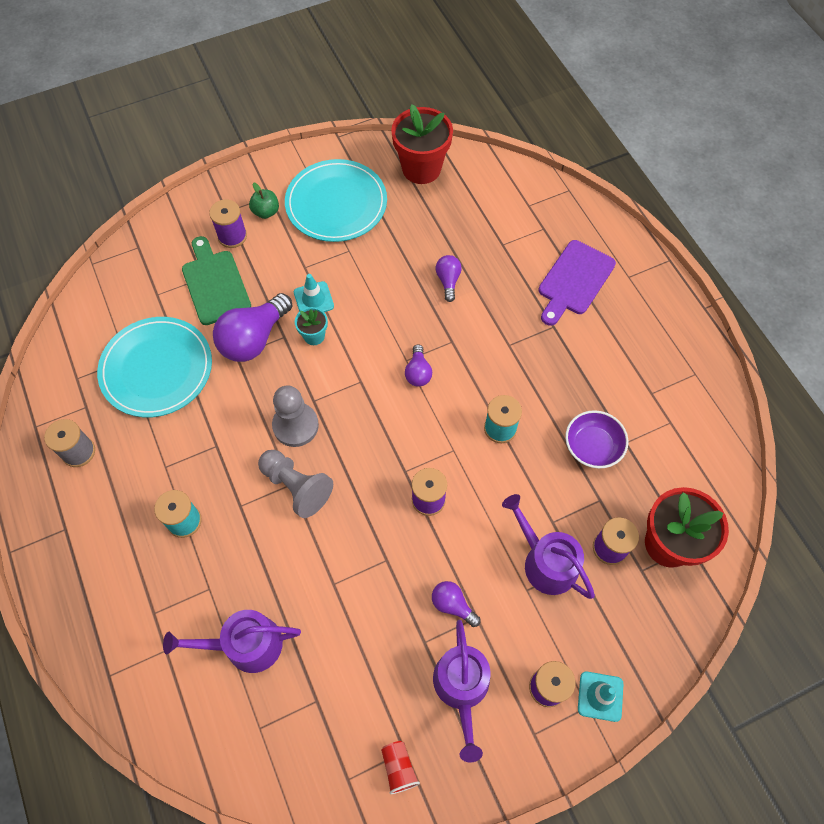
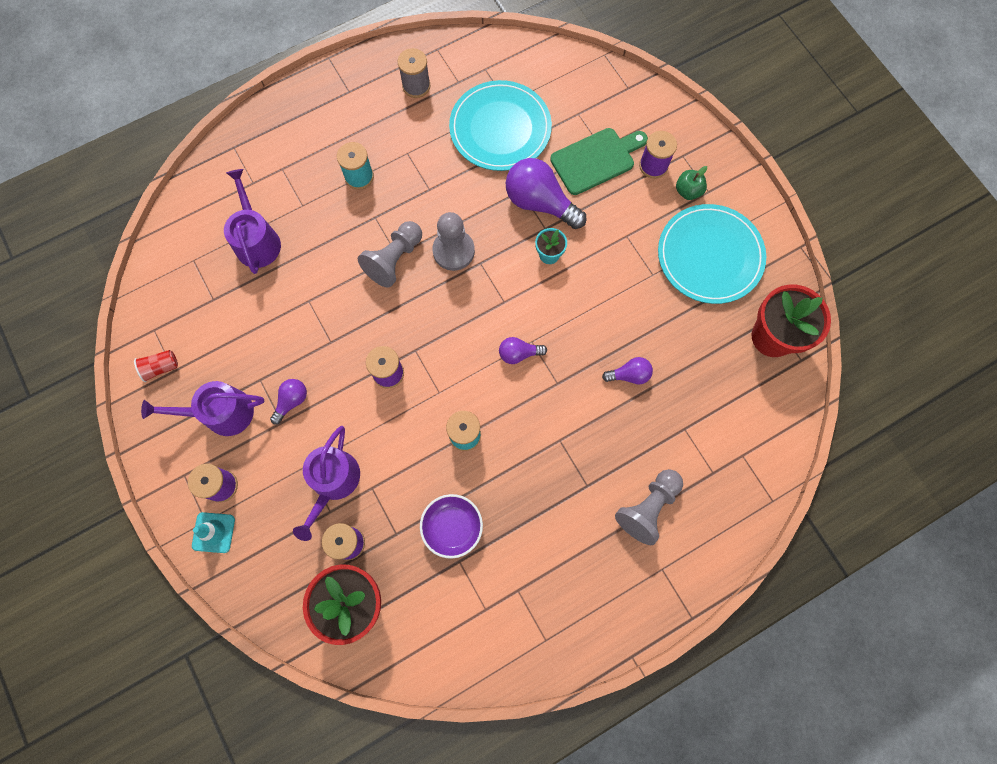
camera: 85 degrees right, 10 degrees up
turquoise traffic cone [294,274,334,312] -> none
purple watering can [502,494,595,599] -> purple watering can turned 150 degrees clockwise [293,426,360,541]
purple cutting board [538,240,616,325] -> grey pawn [615,469,683,545]

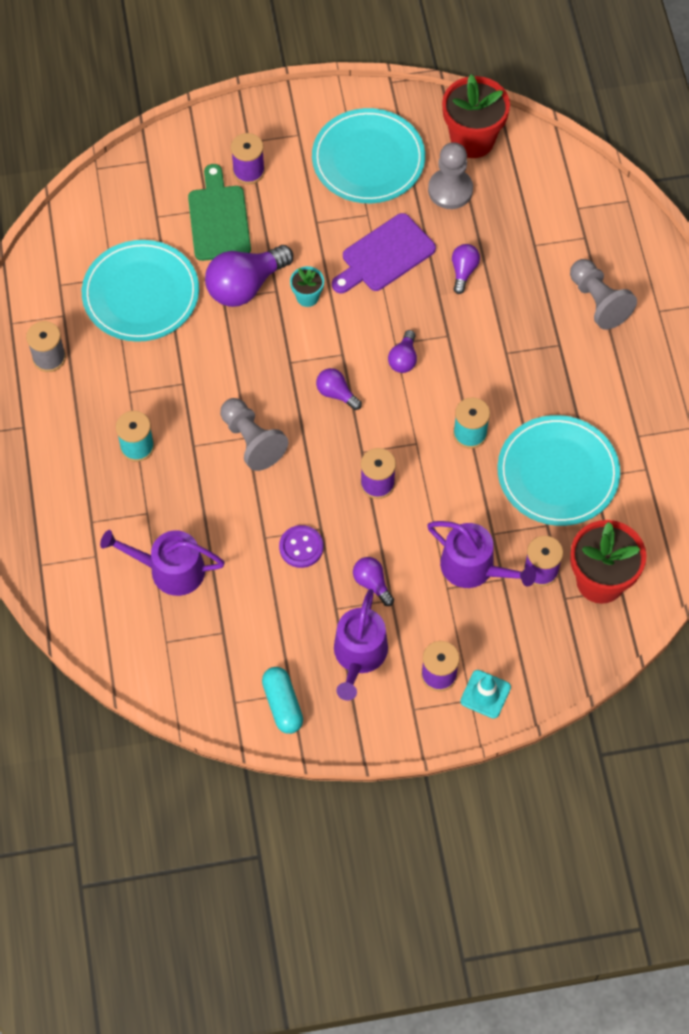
camera: 70 degrees left, 10 degrees down
red cup [134,350,178,382] -> turquoise capsule [262,667,303,734]
purple bowl [420,494,483,559] -> turquoise plate [498,415,620,526]
grey pawn [432,212,475,271] -> grey pawn moved to [428,142,473,209]
green apple [676,166,707,200] -> none
none -> purple button [279,525,323,568]
none -> purple light bulb [316,368,362,410]
none -> purple cutting board [332,213,436,293]

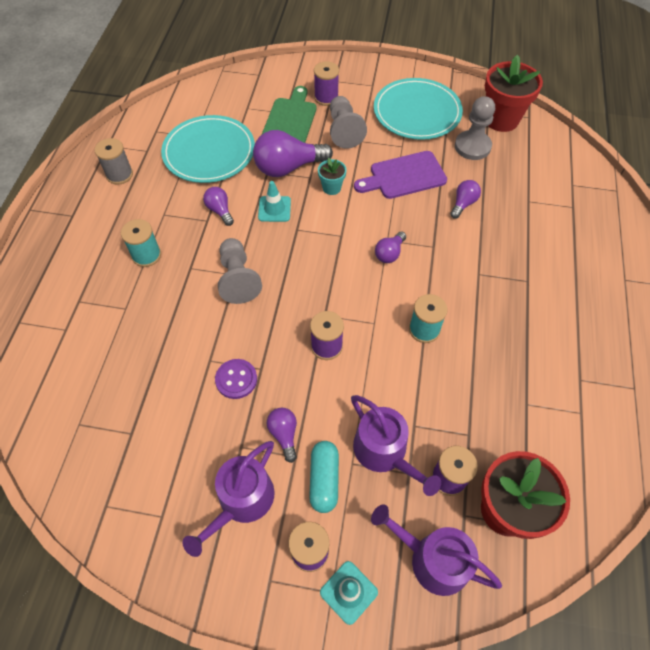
camera: 20 degrees right, 5 degrees down
purple watering can [100,530,225,596] -> purple watering can moved to [371,504,502,596]
turquoise capsule [262,667,303,734] -> turquoise capsule moved to [309,441,339,513]
purple light bulb [316,368,362,410] -> purple light bulb moved to [203,187,234,226]
turquoise plate [498,415,620,526] -> none
grey pawn [570,259,637,330] -> grey pawn moved to [330,96,367,149]
none -> turquoise traffic cone [258,181,291,222]

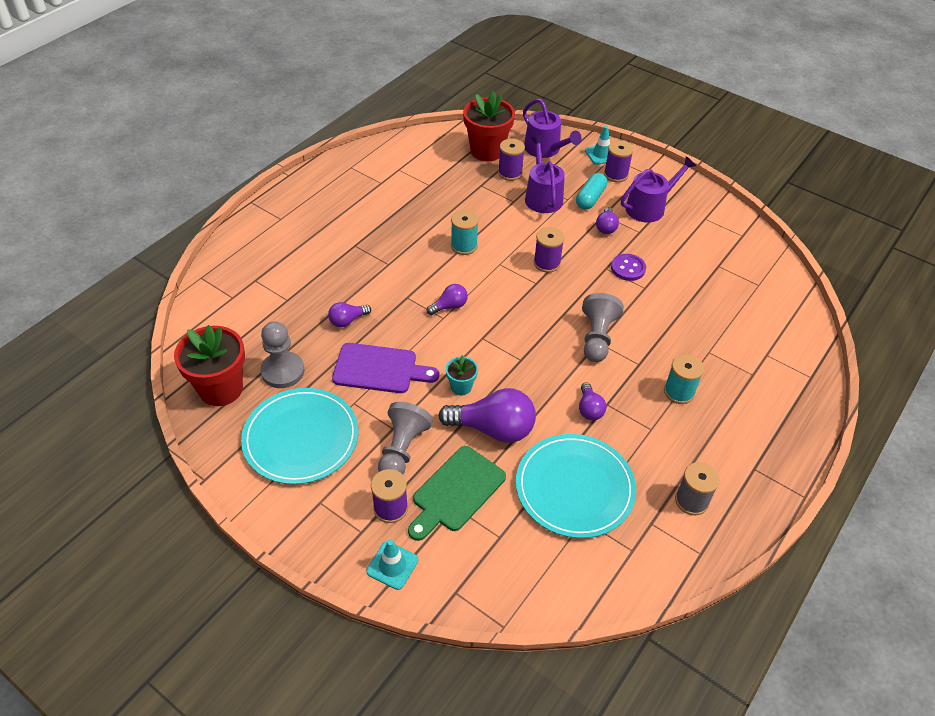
camera: 155 degrees left, 10 degrees down
turquoise traffic cone [258,181,291,222] -> turquoise traffic cone moved to [366,540,418,590]

